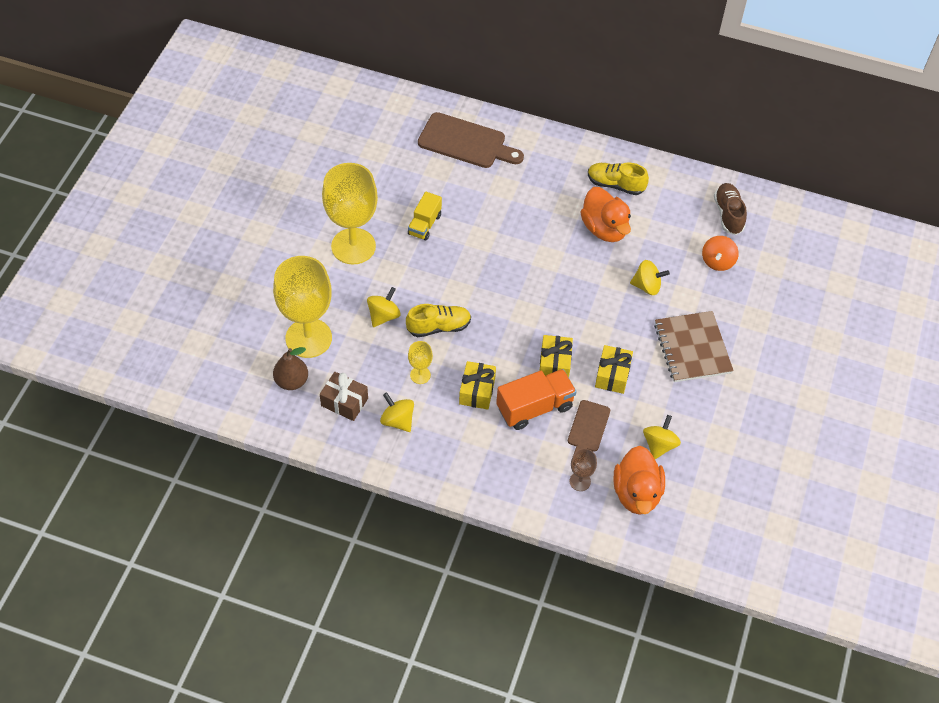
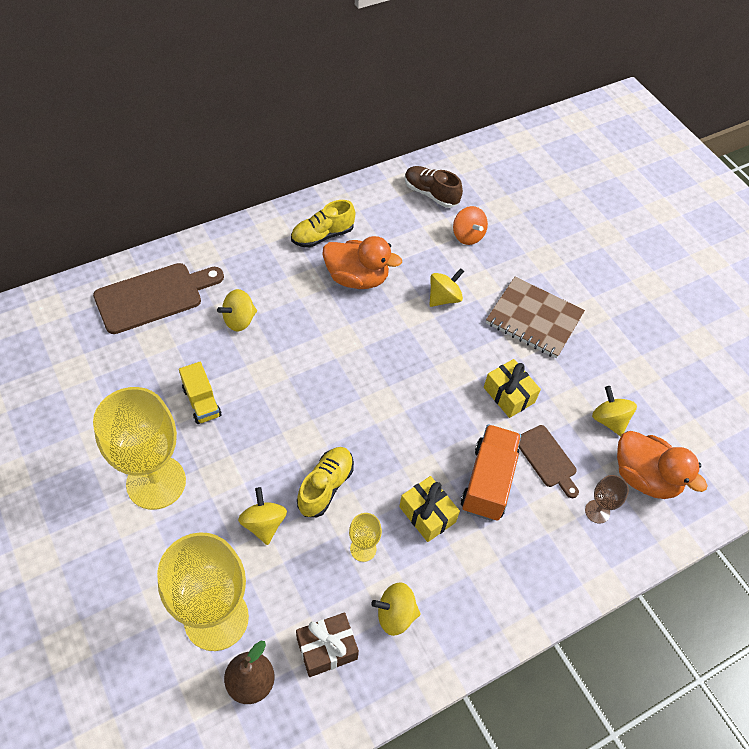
camera: 50 degrees left, 0 degrees up
yellow gift [540,335,573,377] -> none
none -> yellow spinning top [217,289,257,331]

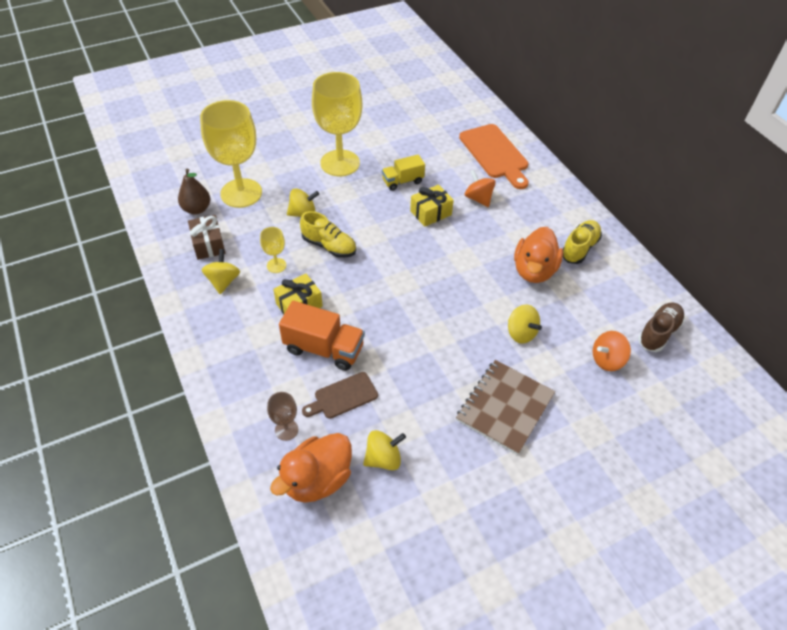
camera: 95 degrees right, 5 degrees down
brown cutting board [93,263,224,334] -> orange cutting board [459,124,529,189]
yellow spinning top [217,289,257,331] -> orange spinning top [465,170,496,207]
yellow shoe [291,200,355,248] -> yellow shoe turned 60 degrees clockwise [563,220,602,264]
yellow gift [484,359,541,418] -> yellow gift moved to [410,185,454,227]

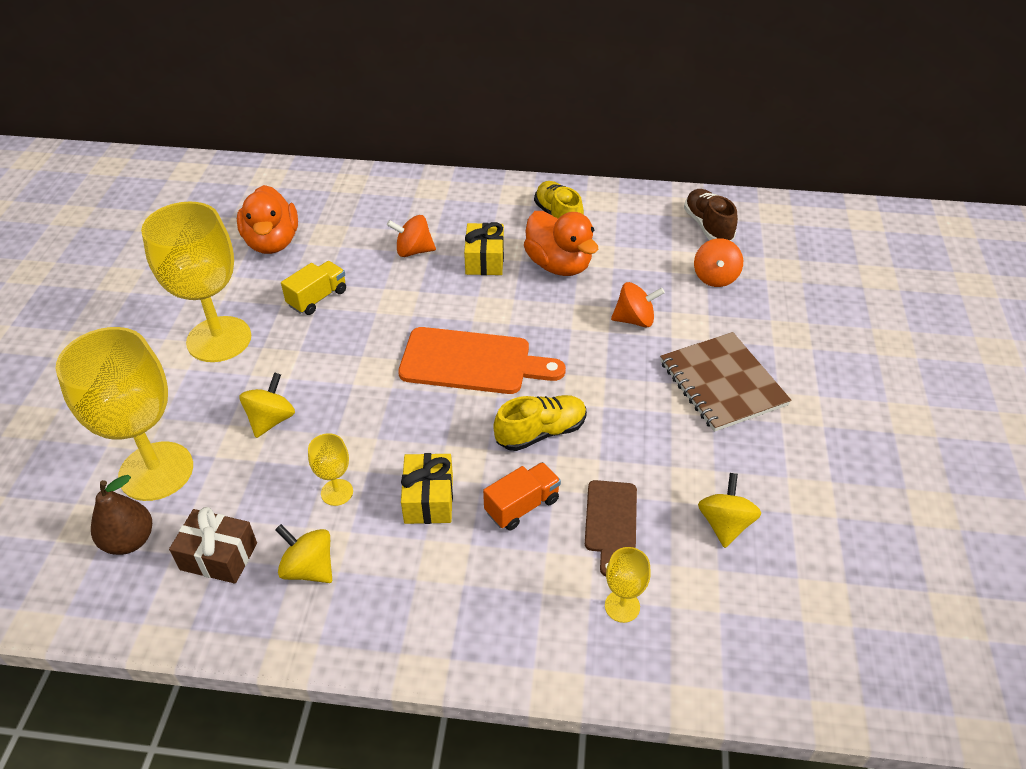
camera: 55 degrees left, 5 degrees down
brown goblet [267,392,298,441] -> yellow goblet [605,547,651,623]
orange duck [270,433,352,503] -> orange duck moved to [237,185,298,254]
orange truck [279,301,365,371] -> orange truck [483,462,561,531], size x0.64
yellow shoe [300,211,356,258] -> yellow shoe moved to [493,395,587,451]
yellow truck [382,154,425,191] -> yellow truck turned 150 degrees counterclockwise [281,261,346,315]
yellow gift [410,185,454,227] -> yellow gift moved to [464,222,504,275]
orange cutting board [459,124,529,189] -> orange cutting board moved to [398,327,566,394]
yellow spinning top [508,304,542,344] -> orange spinning top [611,282,665,327]

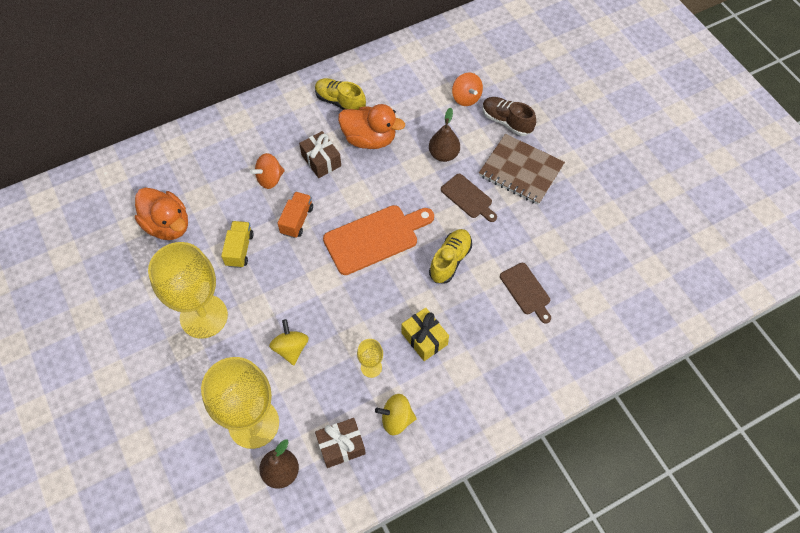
camera: 35 degrees left, 15 degrees up
yellow gift [464,222,504,275] -> brown gift [299,131,341,178]
orange truck [483,462,561,531] -> orange truck moved to [277,192,313,238]
yellow goblet [605,547,651,623] -> none
orange spinning top [611,282,665,327] -> brown pear [429,108,460,162]
brown shoe [684,189,738,241] -> brown shoe moved to [482,97,536,136]
yellow spinning top [698,473,762,548] -> none
none -> brown cutting board [441,174,497,222]

